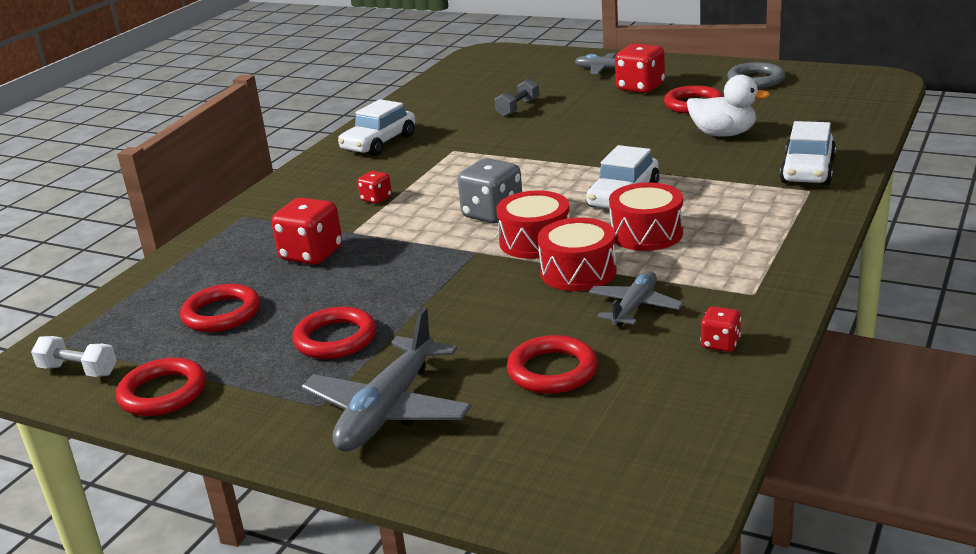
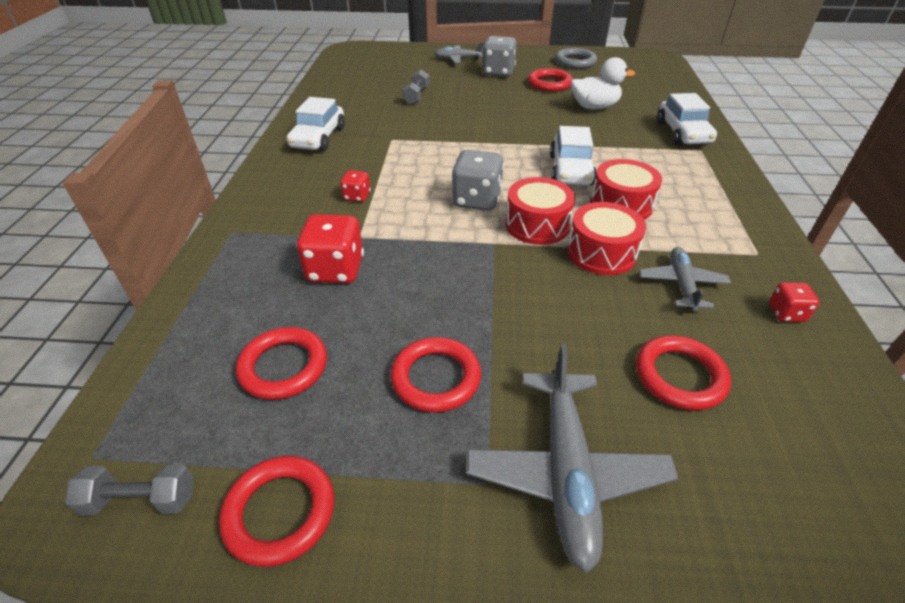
camera: 25 degrees left, 15 degrees up
white dumbbell [31,336,117,377] -> grey dumbbell [65,464,194,516]
red dice [615,44,665,93] -> grey dice [482,36,517,77]

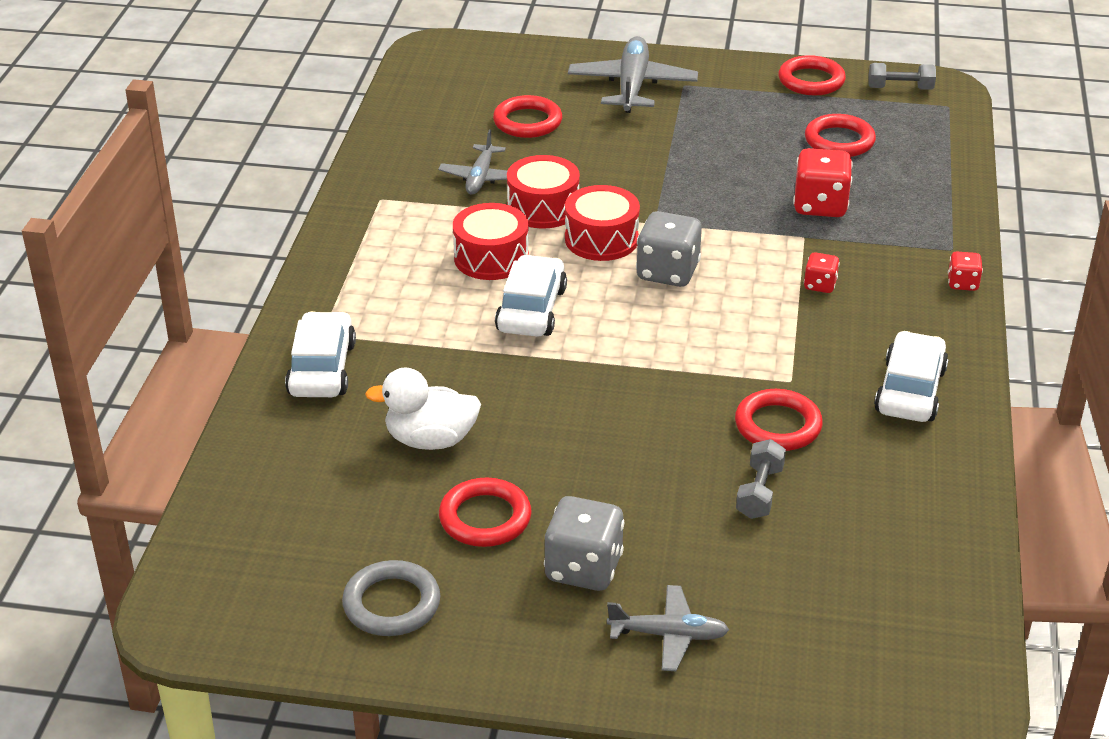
camera: 175 degrees left, 5 degrees down
red ring [390,337,481,412] -> red ring moved to [735,389,823,451]
red dice [769,282,819,322] -> red dice moved to [948,252,983,291]

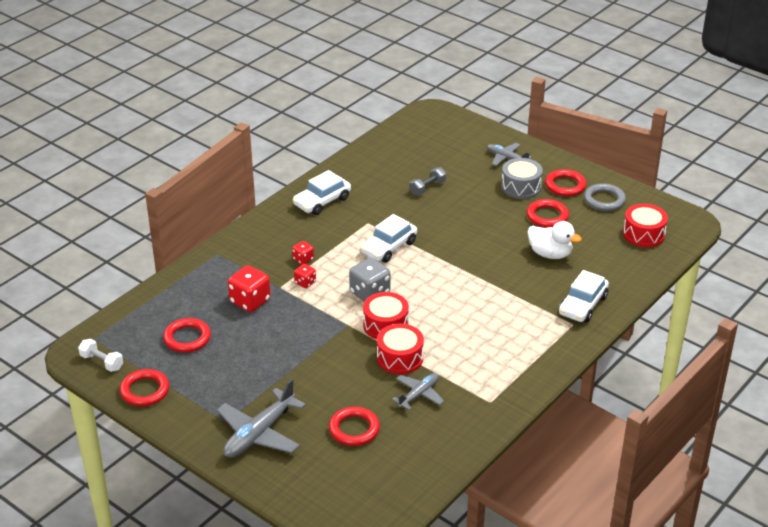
camera: 150 degrees left, 0 degrees up
red drum [453,203,529,280] -> red drum moved to [623,204,668,247]
white car [495,255,567,337] -> white car moved to [360,214,417,263]
grey dice [544,496,625,591] -> grey drum [501,158,543,199]
red ring [735,389,823,451] -> red ring moved to [545,169,586,196]
grey dumbbell [868,63,936,90] -> white dumbbell [78,339,123,372]
red dice [948,252,983,291] -> red dice moved to [294,264,316,288]

